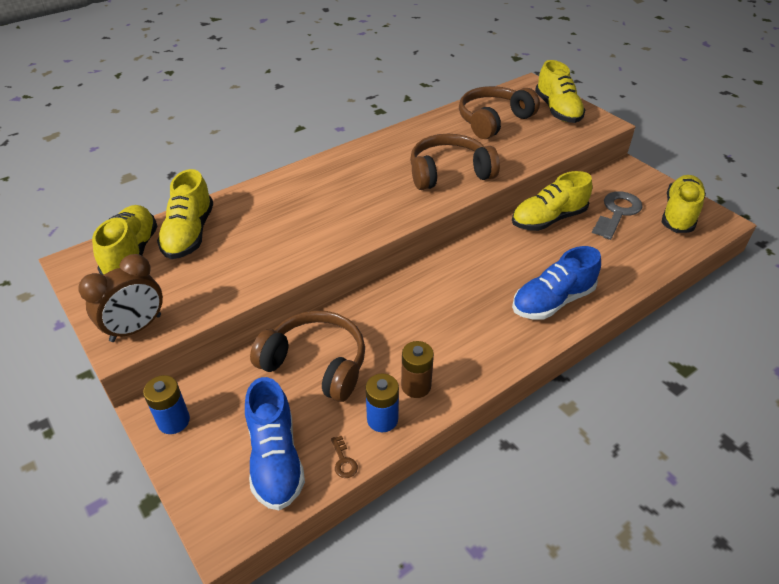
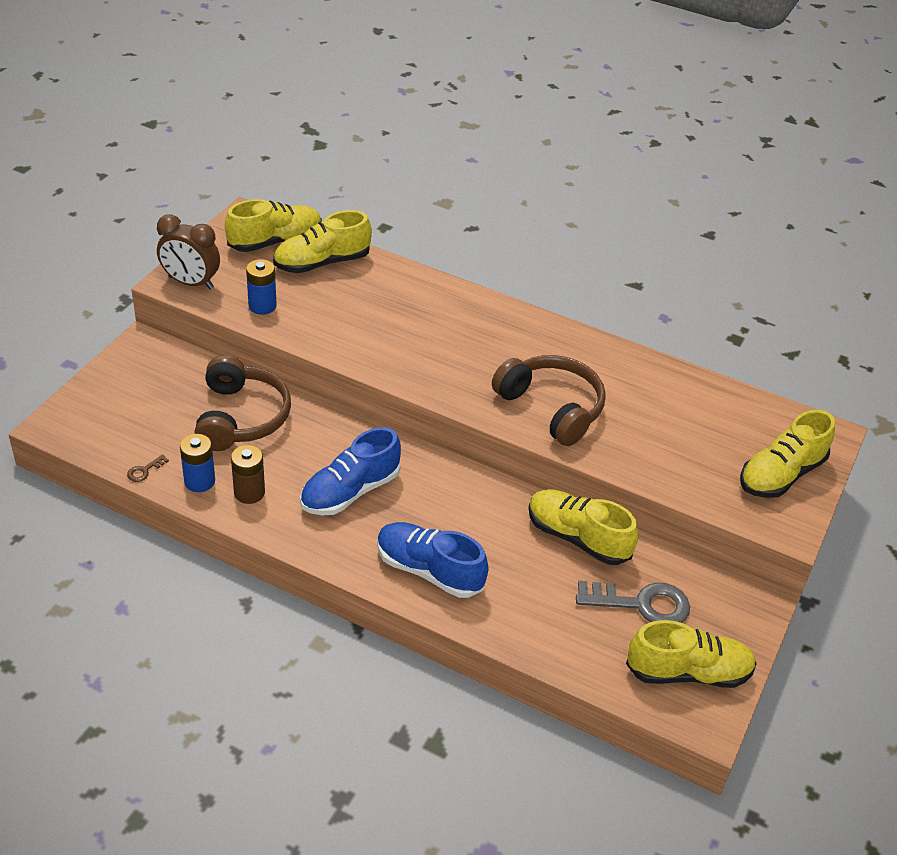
camera: 60 degrees right, 0 degrees up
blue battery [143,375,190,434] -> blue battery moved to [246,259,277,315]
blue shoe [245,377,305,511] -> blue shoe moved to [300,427,401,515]
brown headphones [459,86,540,139] -> none

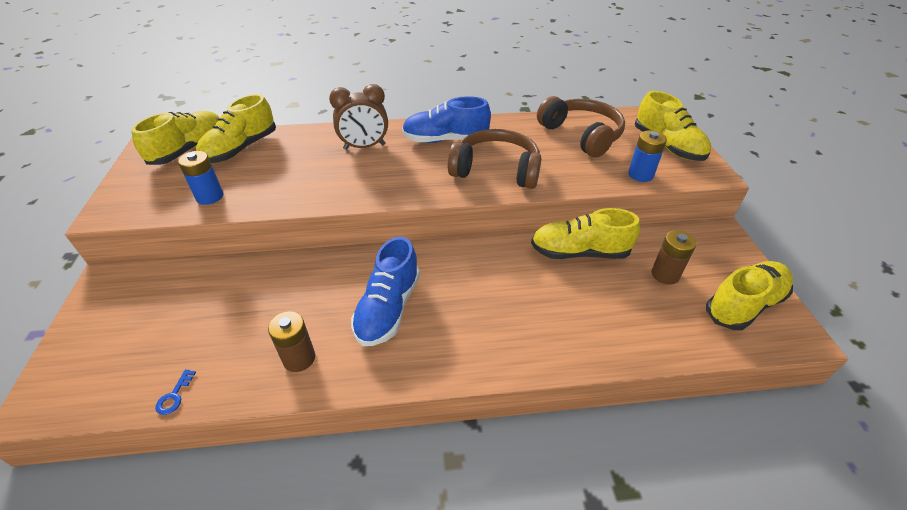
camera: 30 degrees left, 0 degrees up
brown key [127,454,169,482] -> blue key [155,369,196,415]
brown clock [157,215,220,290] -> brown clock moved to [329,84,388,150]
blue battery [180,434,215,492] -> blue battery moved to [628,130,667,182]
brown headphones [194,355,291,451] -> brown headphones moved to [537,96,625,157]
blue shoe [377,522,489,598] -> blue shoe moved to [402,96,491,143]
grey key [576,581,690,623] -> brown battery [651,230,696,285]
yellow shoe [740,410,835,498] -> yellow shoe turned 45 degrees counterclockwise [635,91,711,161]

